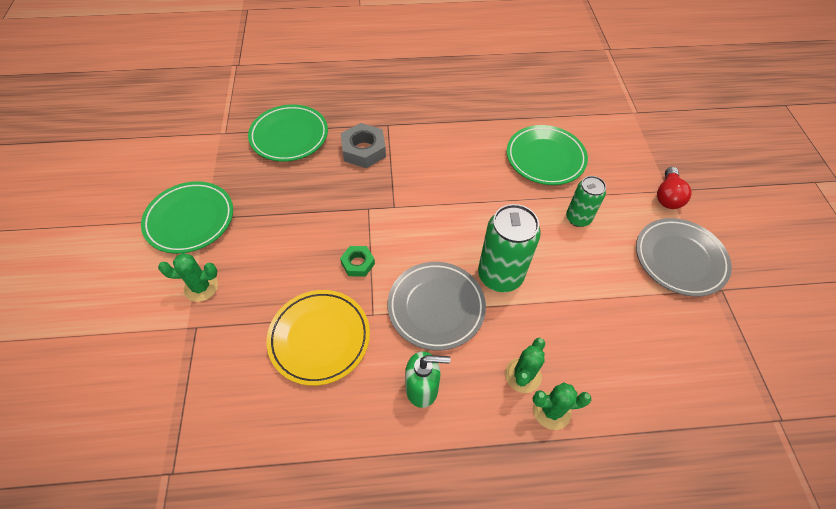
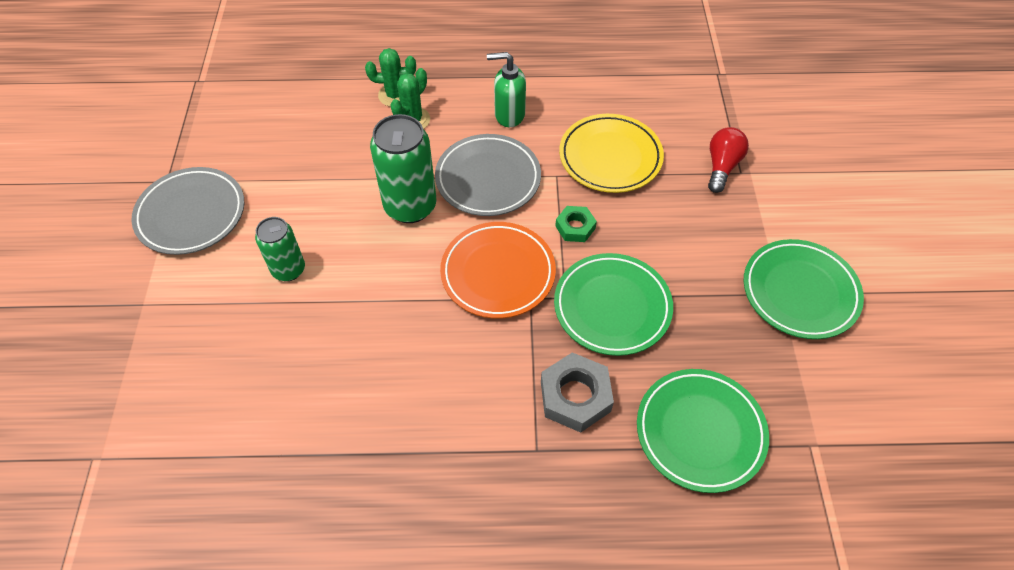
camera: 175 degrees left, 0 degrees up
green cactus [158,253,218,302] -> none
green plate [507,125,588,185] -> green plate moved to [554,253,673,356]
red light bulb [657,167,692,209] -> red light bulb moved to [708,127,749,193]
none -> orange plate [440,222,556,319]

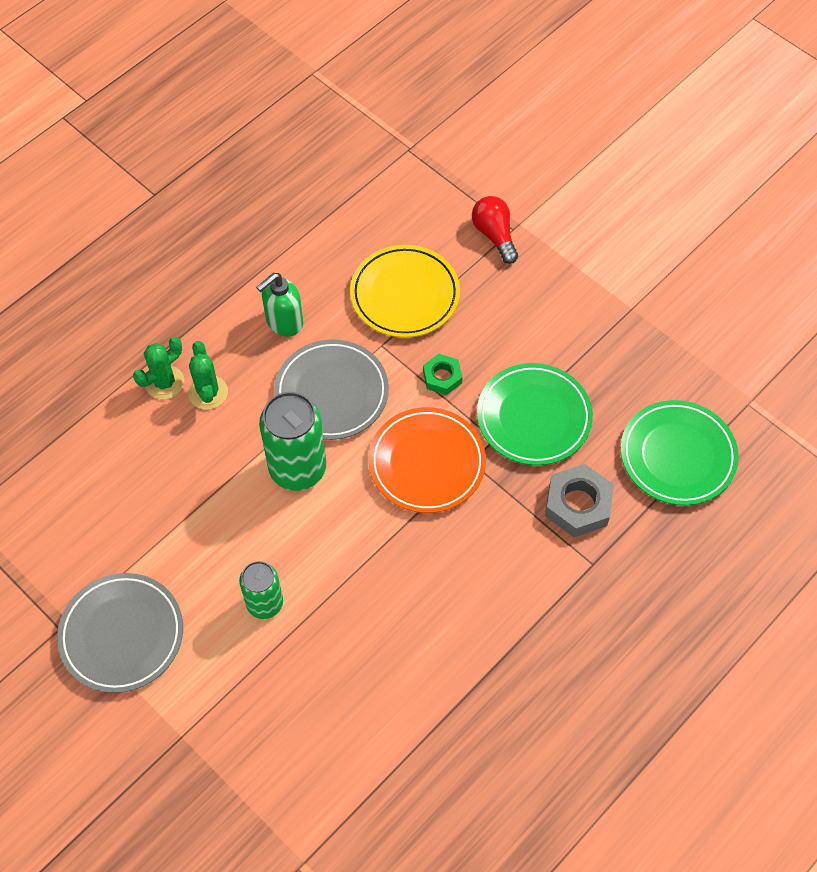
camera: 45 degrees left, 5 degrees up
green plate [743,239,864,339] -> none

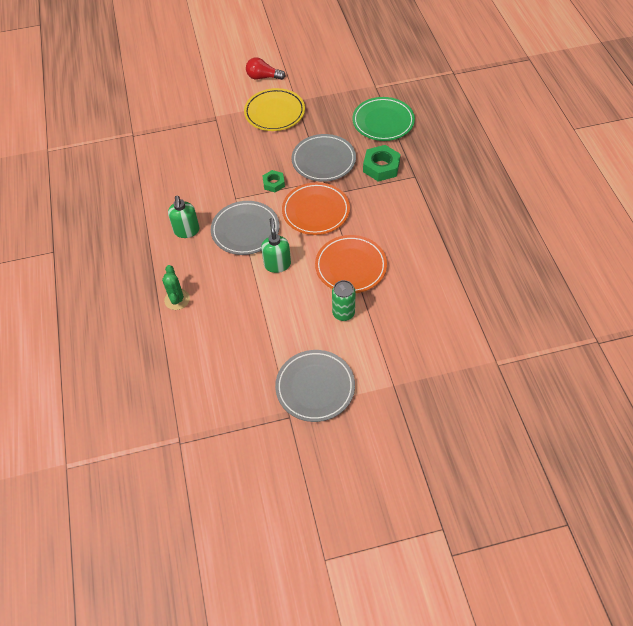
camera: 55 degrees left, 5 degrees down
green cactus [188,341,228,410] -> none
green can [259,392,326,491] -> green soap dispenser [261,218,291,273]
yellow plate [350,245,460,338] -> yellow plate moved to [244,88,305,131]
red light bulb [472,196,518,264] -> red light bulb moved to [246,57,286,80]
green plate [477,363,593,466] -> grey plate [292,134,356,182]
grey nut [545,464,614,537] -> green nut [363,145,400,181]
none -> orange plate [315,235,387,293]

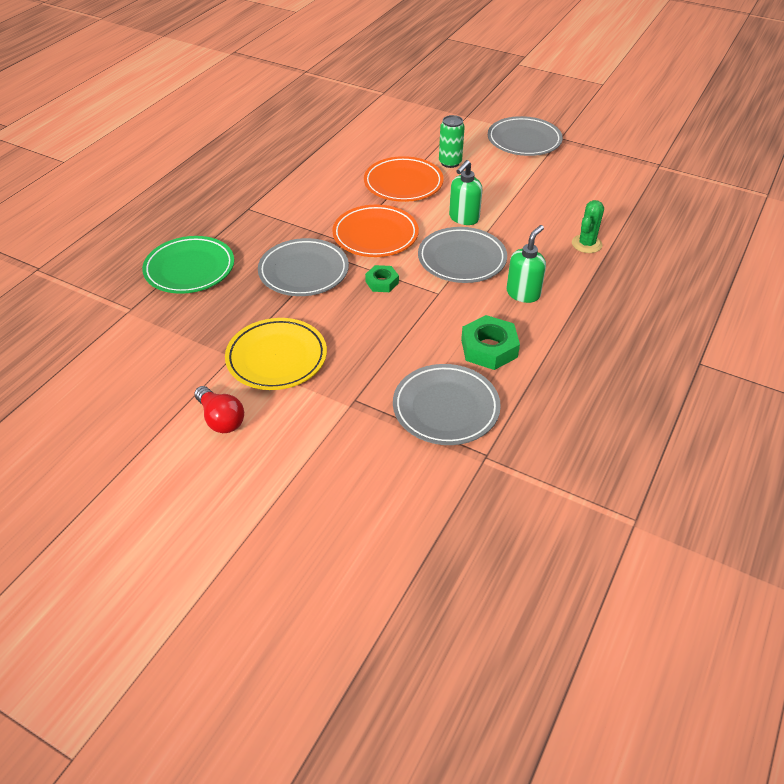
camera: 140 degrees left, 10 degrees down
green nut [363,145,400,181] -> green nut moved to [461,315,520,370]
none -> grey plate [393,364,501,445]

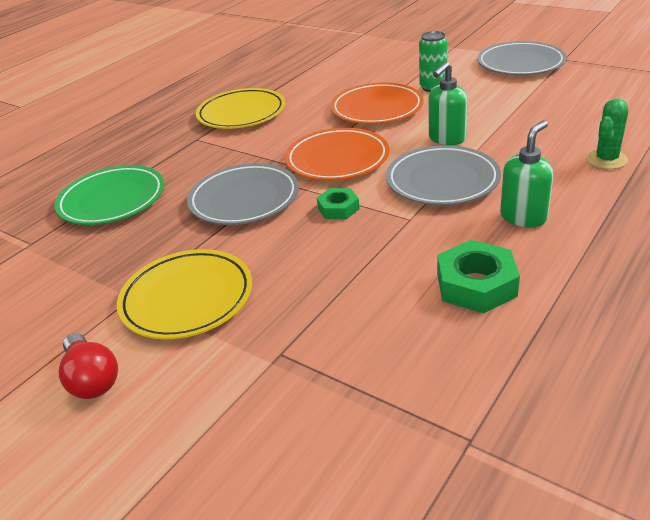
camera: 10 degrees right, 10 degrees down
grey plate [393,364,501,445] -> none
none -> yellow plate [196,88,285,129]

